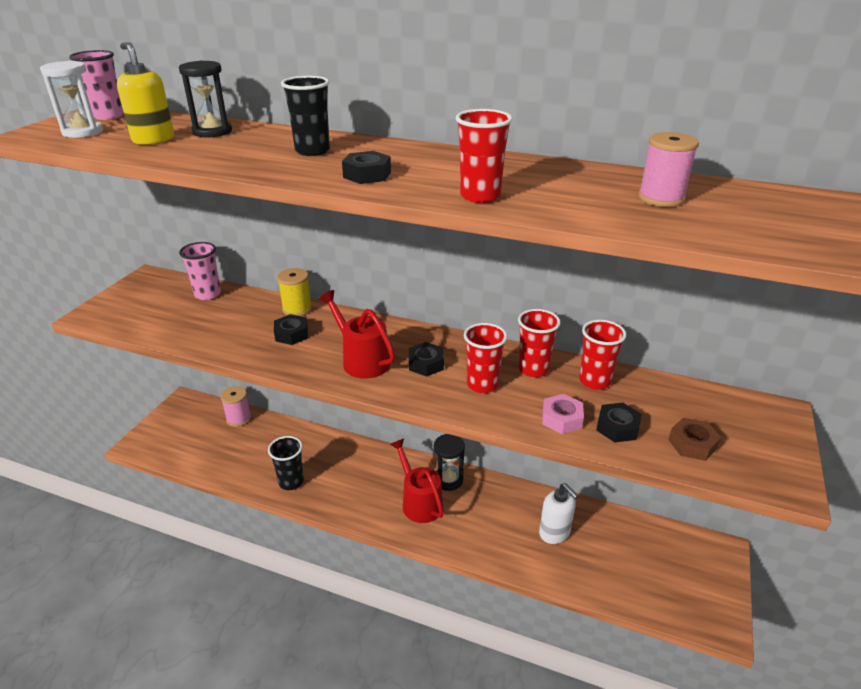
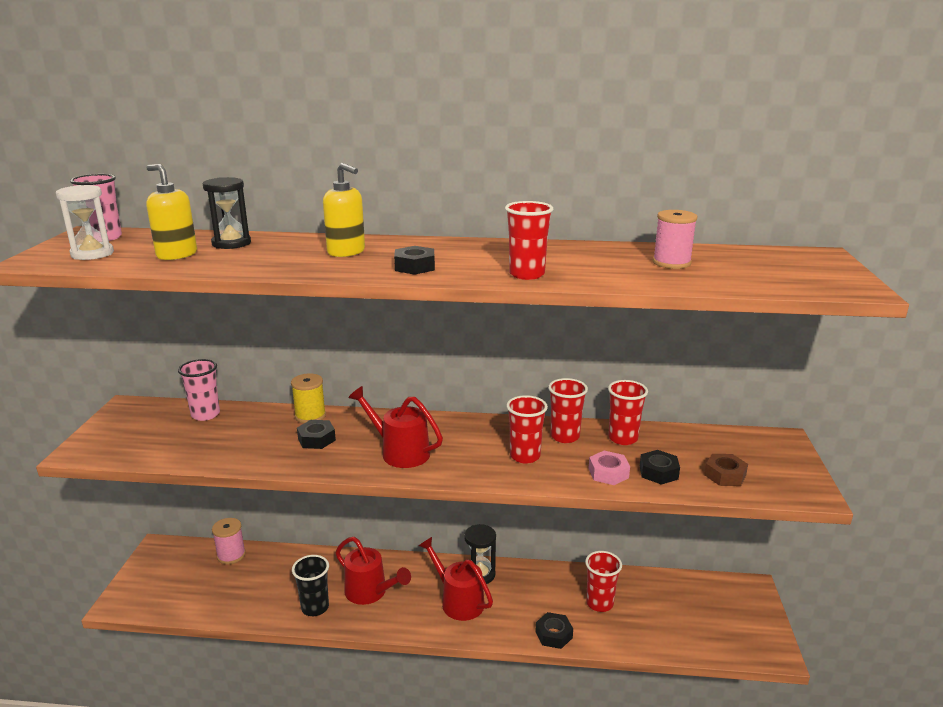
camera: 15 degrees left, 10 degrees down
black cup [281,76,330,156] -> yellow soap dispenser [323,163,365,257]
black nut [409,342,444,376] -> black nut moved to [535,612,573,649]
white soap dispenser [539,483,579,544] -> red cup [585,551,622,612]
none -> red watering can [335,537,411,605]

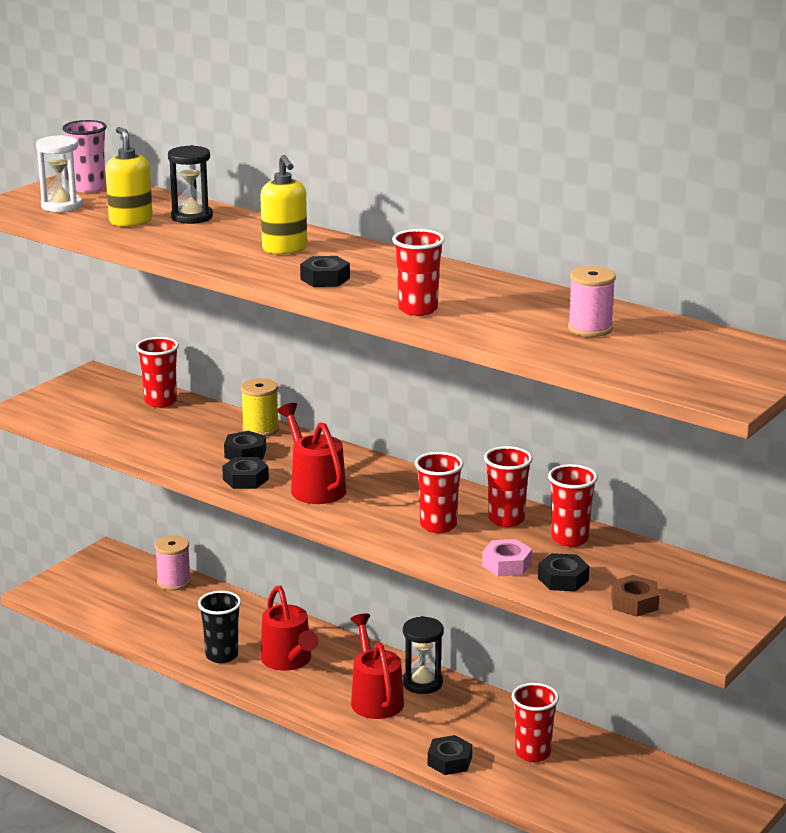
camera: 30 degrees right, 0 degrees up
pink cup [178,359,220,421] -> red cup [136,337,179,408]
none -> black nut [222,457,269,489]

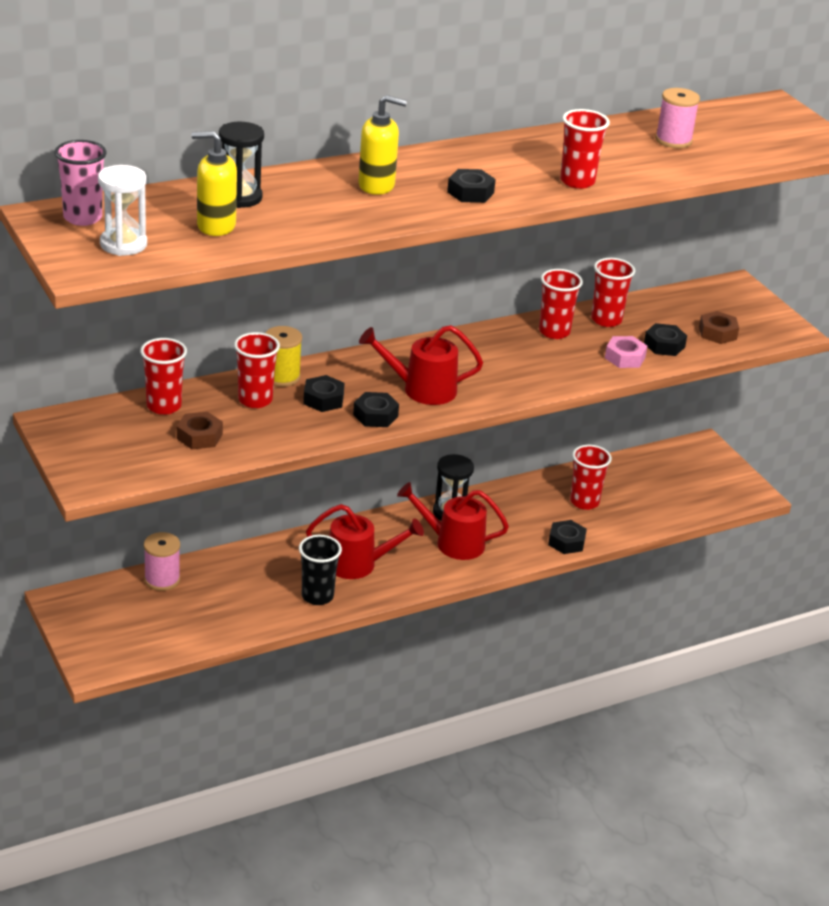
camera: 65 degrees left, 10 degrees up
red cup [415,452,464,533] -> red cup moved to [234,332,280,408]
none -> brown nut [177,412,223,449]

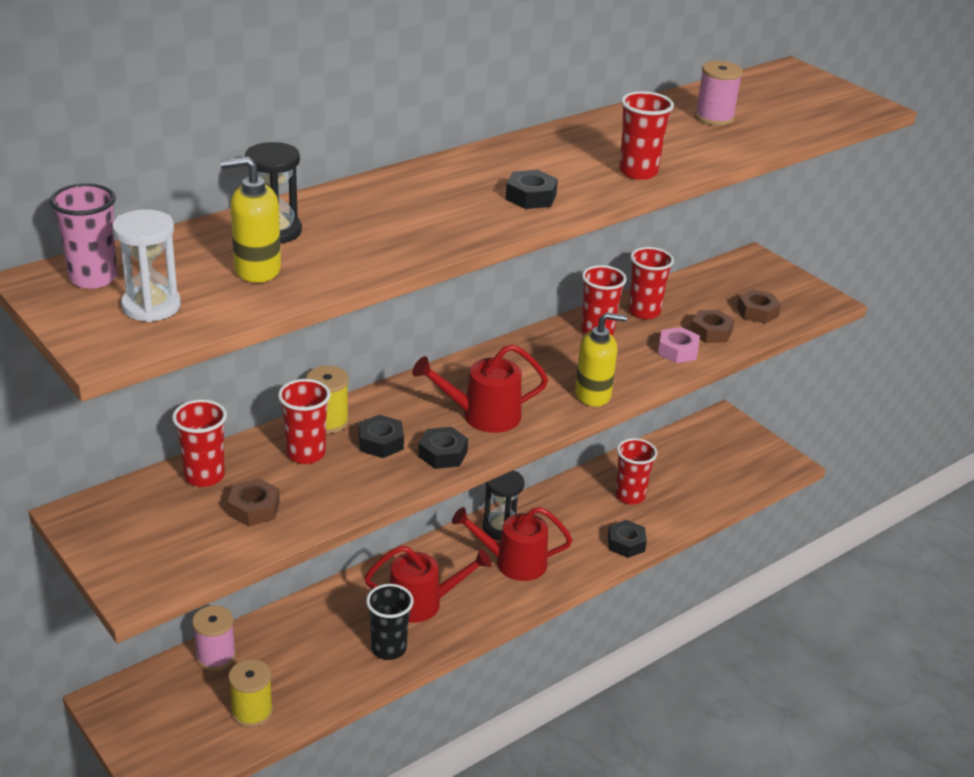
camera: 10 degrees left, 0 degrees up
yellow soap dispenser [358,95,407,195] -> yellow soap dispenser moved to [575,312,627,407]
black nut [644,323,687,356] -> brown nut [691,310,734,343]
none -> yellow spool [228,659,273,727]

